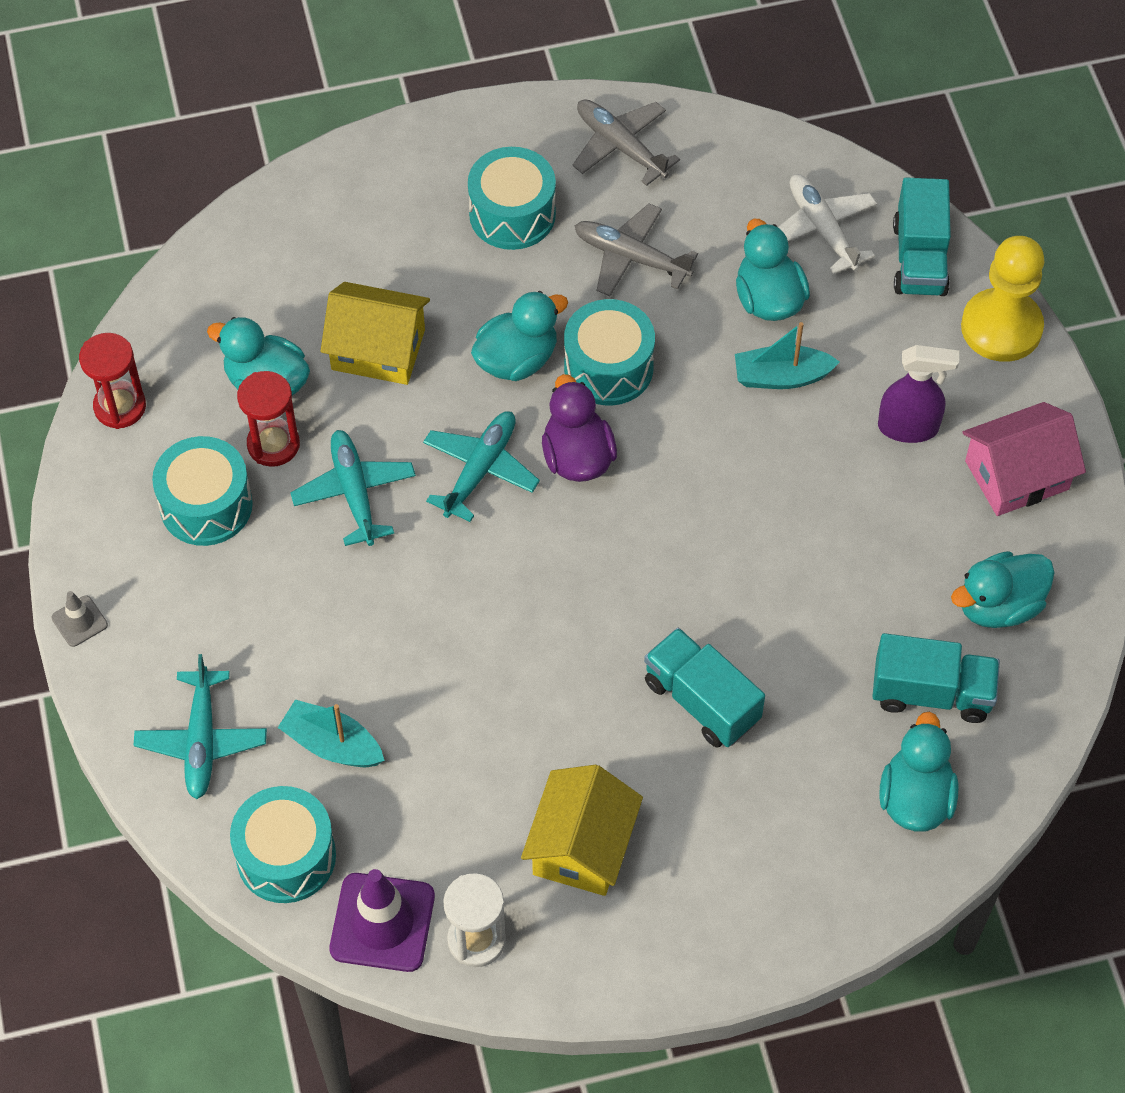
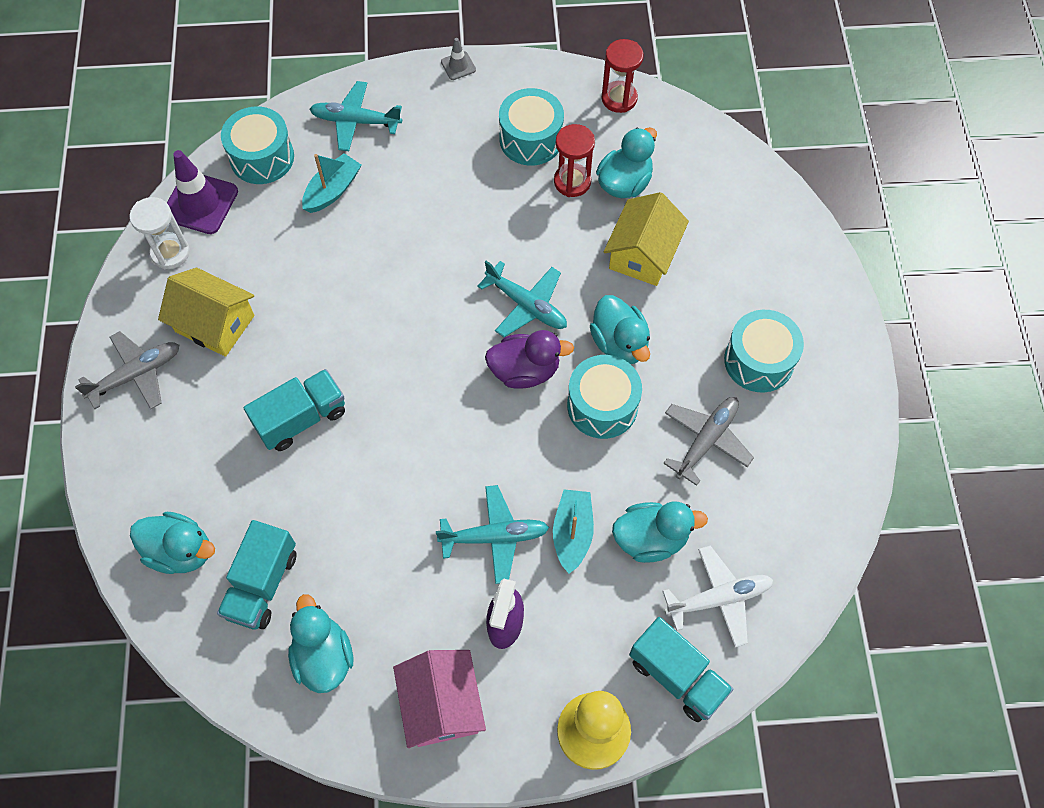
camera: 100 degrees right, 5 degrees up
turquoise plane [290,430,416,546] -> turquoise plane moved to [436,485,549,584]
grey plane [572,99,680,186] -> grey plane moved to [75,331,179,409]
turquoise truck [893,178,951,296] -> turquoise truck turned 150 degrees counterclockwise [629,617,733,722]

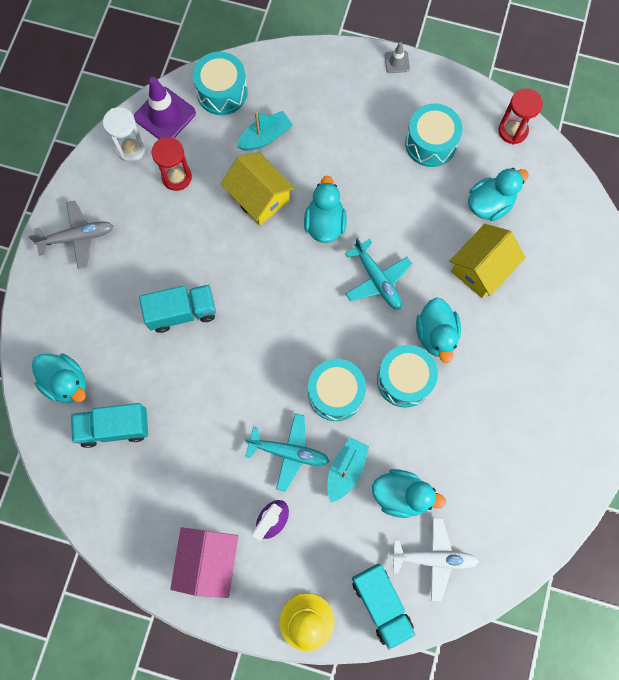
camera: 20 degrees right, 10 degrees up
yellow house [158,268,255,357] -> yellow house moved to [221,152,295,225]
turquoise truck [217,520,297,630] -> turquoise truck turned 45 degrees clockwise [71,403,148,448]
turquoise duck [288,594,353,693] -> turquoise duck moved to [304,176,347,243]
turquoise plane [310,81,402,151] -> none
purple duck [485,330,574,389] -> none
red hourglass [554,124,595,197] -> red hourglass moved to [152,137,192,191]
grey plane [663,397,754,486] -> none
turquoise drum [724,310,804,393] -> turquoise drum moved to [308,359,366,421]

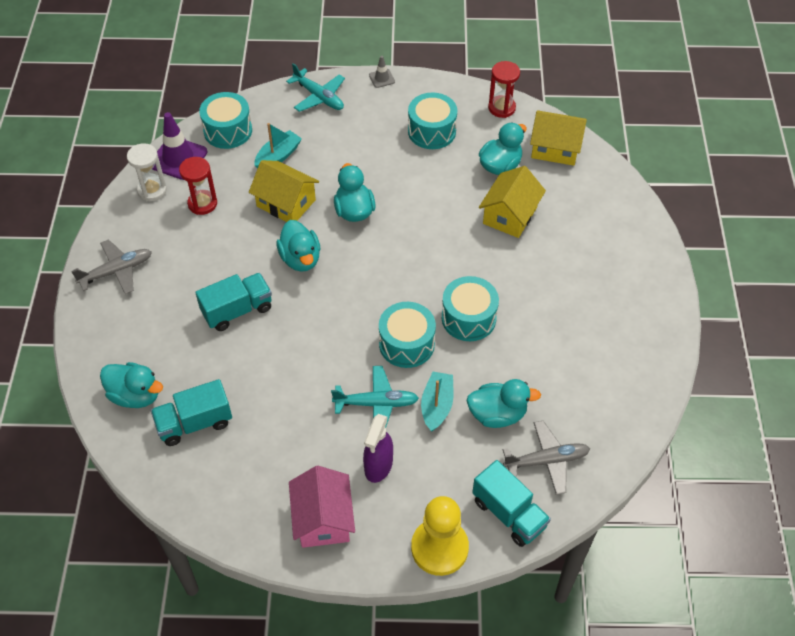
camera: 15 degrees left, 20 degrees down
turquoise plane [345,238,412,310] -> turquoise plane moved to [286,63,345,112]
white plane [390,518,479,601] -> grey plane [503,421,590,495]
turquoise duck [416,297,461,363] -> turquoise duck moved to [276,220,320,272]
none -> yellow house [530,111,587,166]

